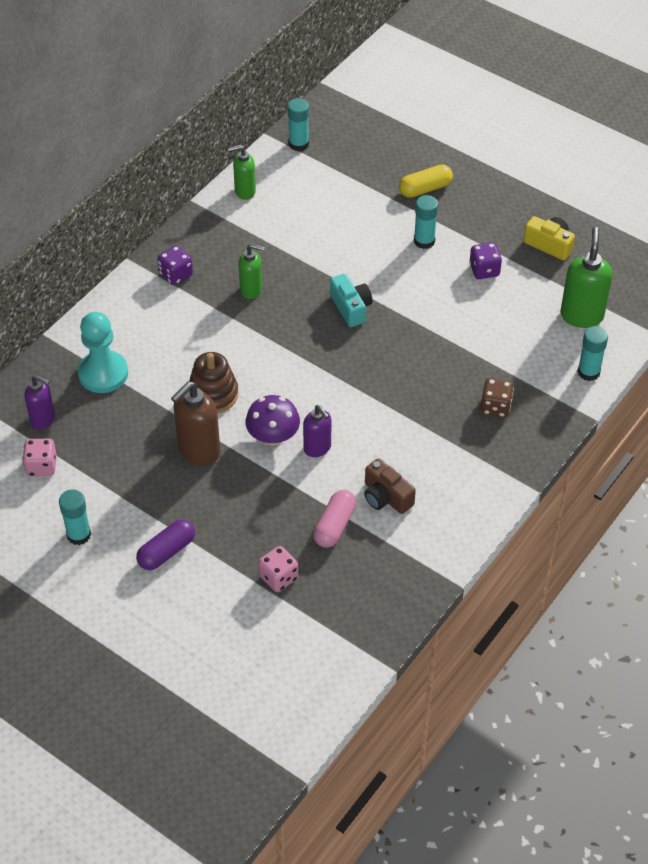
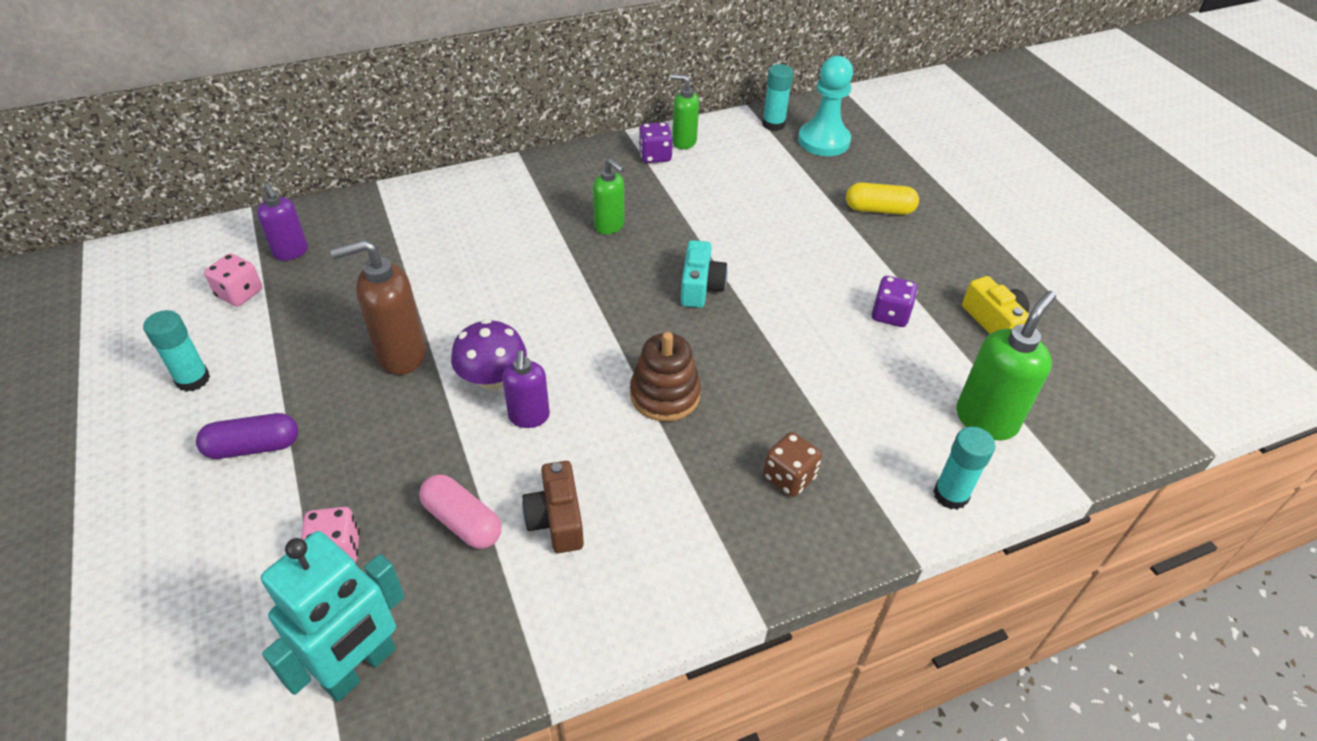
camera: 30 degrees right, 5 degrees down
turquoise pawn [78,312,128,393] -> turquoise pawn moved to [798,56,853,156]
purple dice [158,245,193,285] -> purple dice moved to [639,122,673,163]
brown stacking toy [189,352,239,413] -> brown stacking toy moved to [630,332,701,422]
pink capsule [313,490,356,548] -> pink capsule turned 75 degrees clockwise [419,474,501,549]
turquoise glue stick [414,195,438,249] -> none
none -> turquoise robot [261,531,405,702]

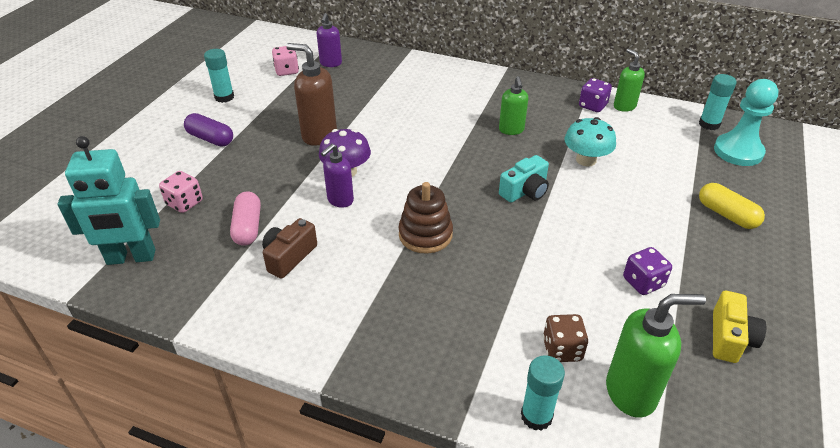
camera: 45 degrees right, 5 degrees down
brown dice [763,432,822,497] -> brown dice moved to [543,314,588,362]
none -> turquoise mushroom [564,117,616,166]

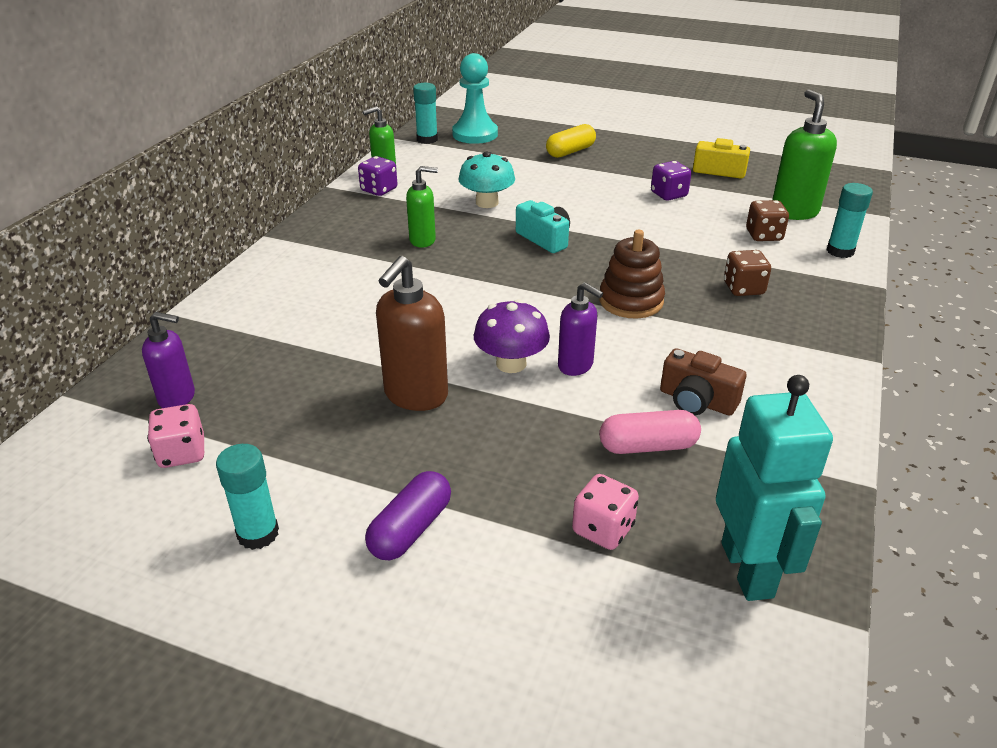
camera: 90 degrees left, 5 degrees down
none -> brown dice [724,250,771,296]

